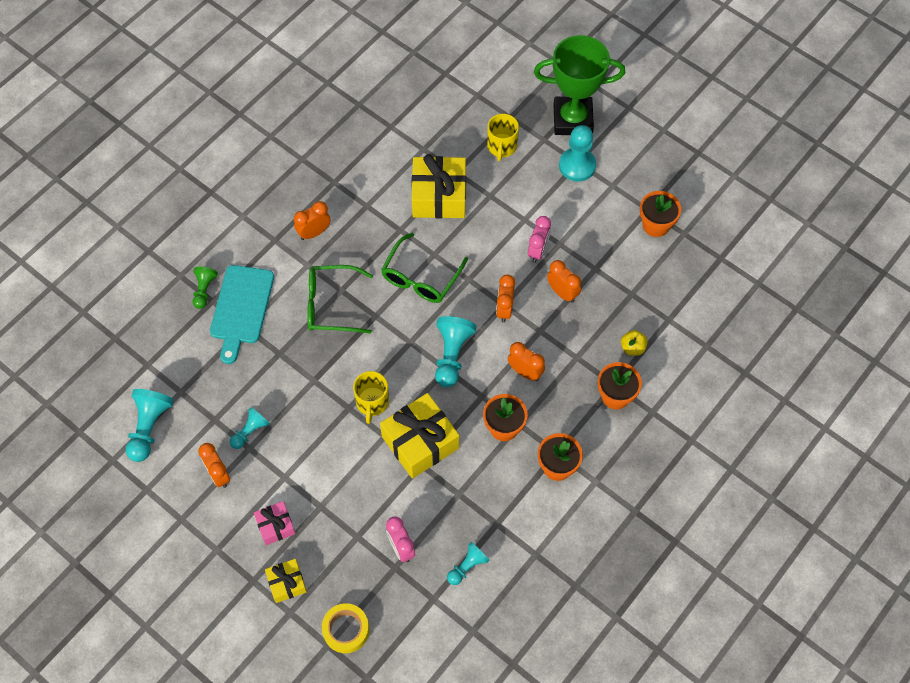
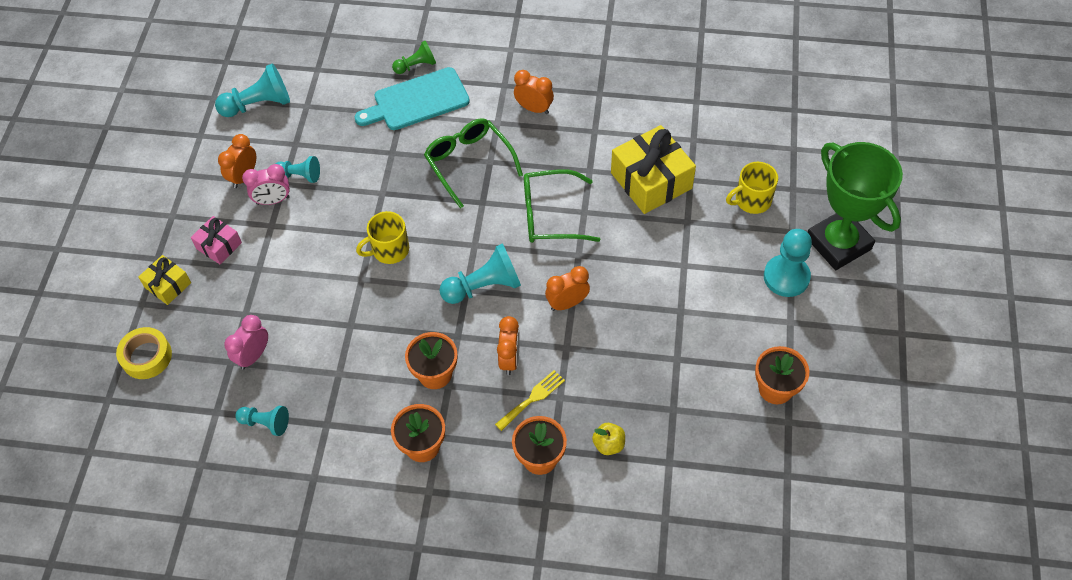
camera: 60 degrees right, 5 degrees down
yellow gift [380,393,459,479] -> none
pink clock [528,216,551,263] -> pink clock moved to [242,164,290,205]
orange clock [547,260,581,303] -> none
none -> yellow fork [495,370,565,431]

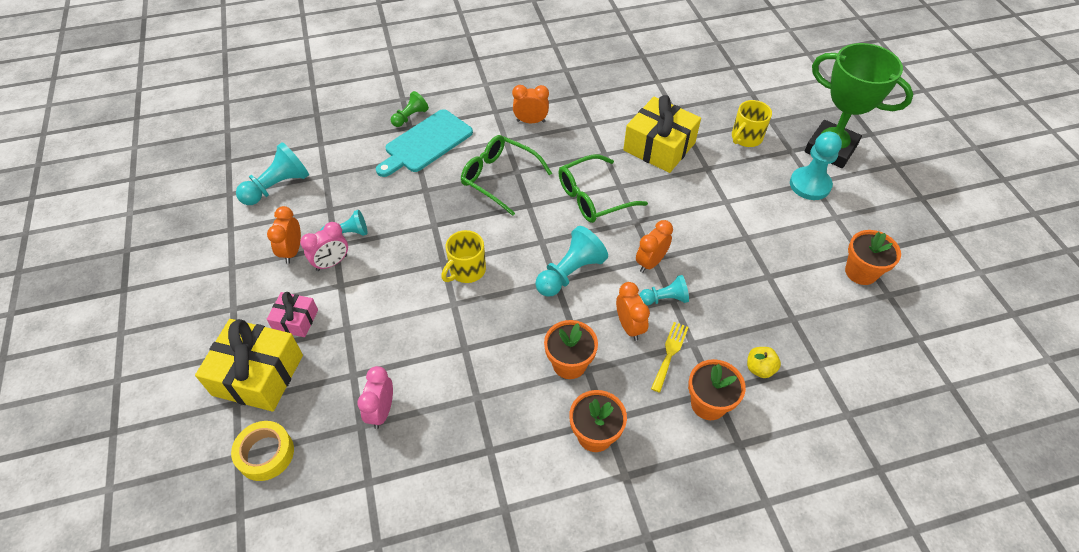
camera: 25 degrees left, 5 degrees down
yellow gift [138,255,191,305] -> yellow gift [195,319,303,412], size x1.87
turquoise pawn [235,406,289,436] -> turquoise pawn moved to [639,275,689,305]

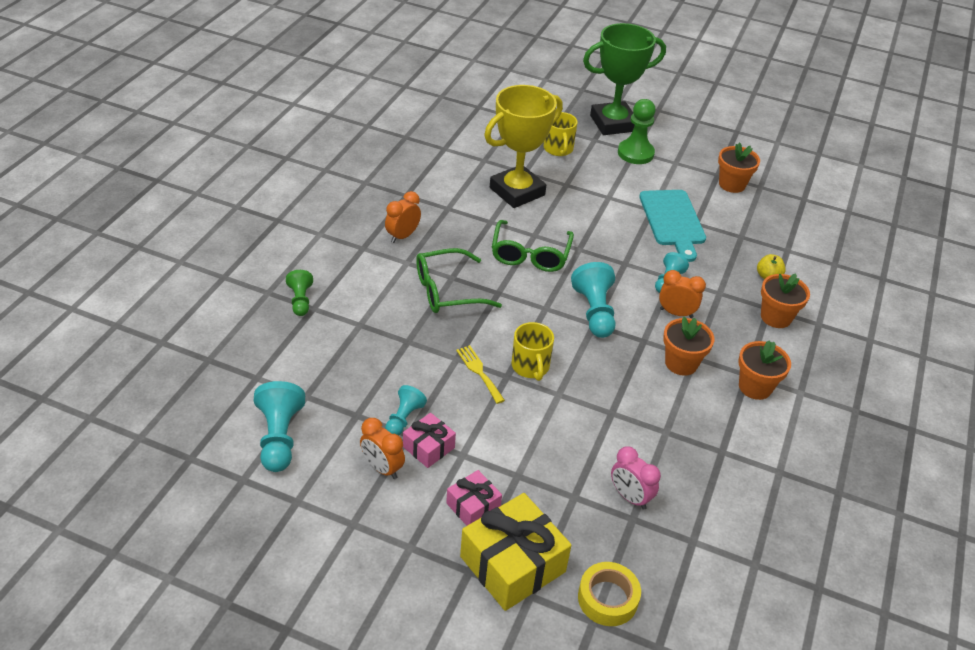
camera: 55 degrees left, 10 degrees down
pink clock [300,222,348,271] -> pink gift [403,413,456,468]
turquoise cutting board [376,109,473,177] -> turquoise cutting board moved to [639,190,706,262]
yellow gift [623,95,701,173] -> yellow trophy [484,85,563,208]
orange clock [636,220,673,273] -> none
yellow fork [651,322,689,393] -> yellow fork moved to [456,345,505,404]
turquoise pawn [790,131,842,200] -> green pawn [618,99,656,164]

